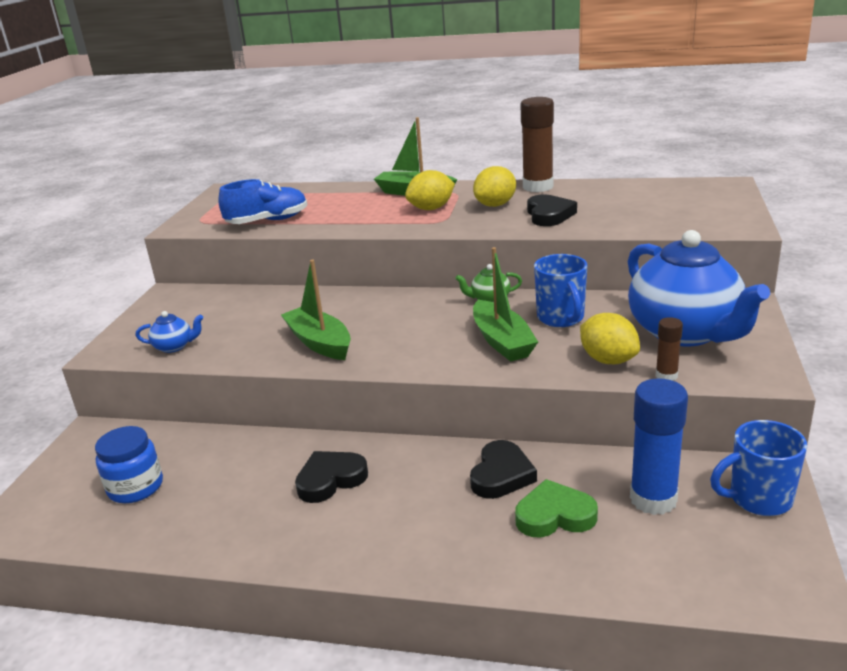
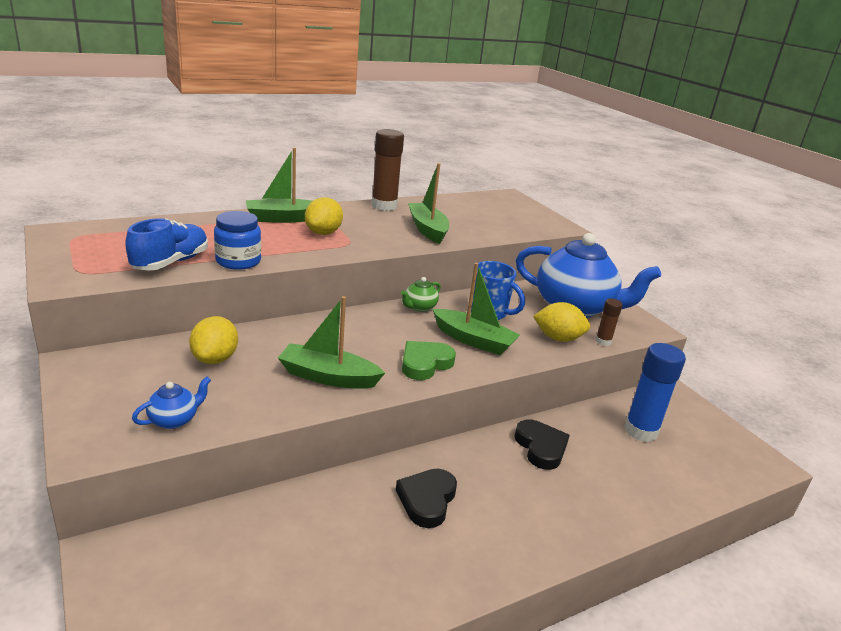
camera: 45 degrees left, 0 degrees up
blue jar [95,426,163,503] -> blue jar moved to [214,211,261,270]
yellow lemon [473,166,516,207] -> yellow lemon moved to [189,316,238,364]
green heart [515,479,598,537] -> green heart moved to [402,341,456,380]
black heart [527,194,577,226] -> green boat [408,163,449,244]
blue mug [710,420,807,516] -> none

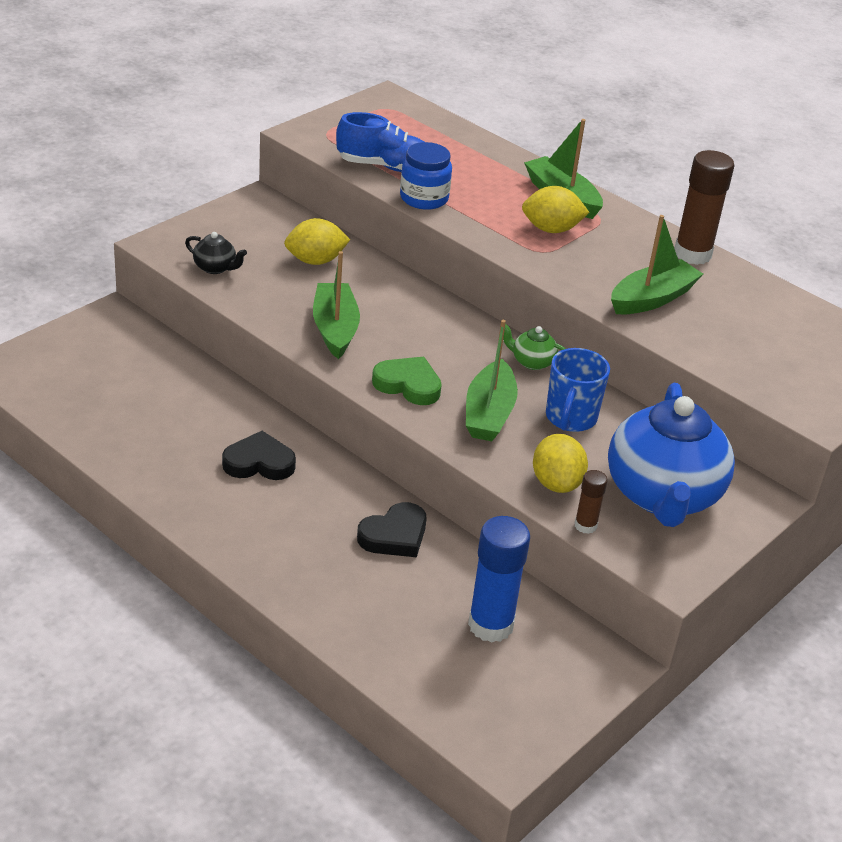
camera: 70 degrees right, 10 degrees up
blue teapot [132,377,211,429] -> black teapot [185,232,247,274]

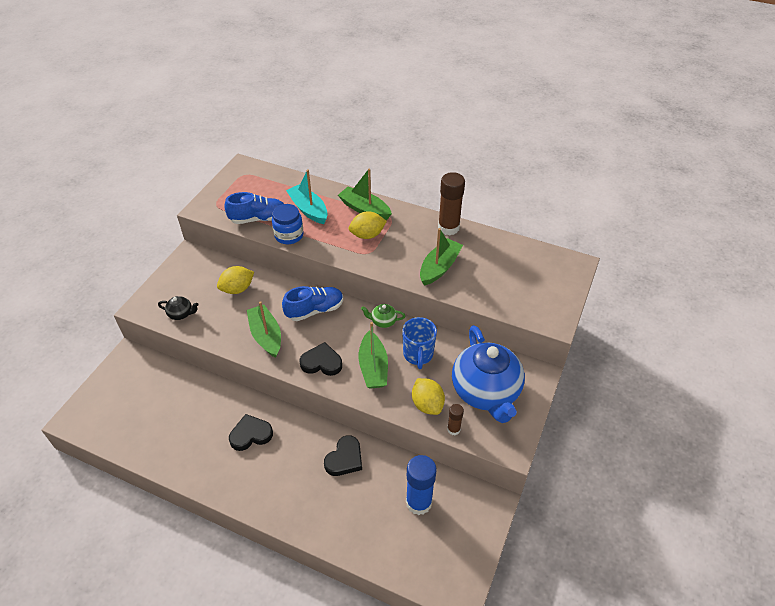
camera: 15 degrees left, 10 degrees up
green heart [372,357,442,405] -> black heart [300,342,342,376]
none -> blue shoe [282,286,343,321]
none -> turquoise boat [286,170,328,224]

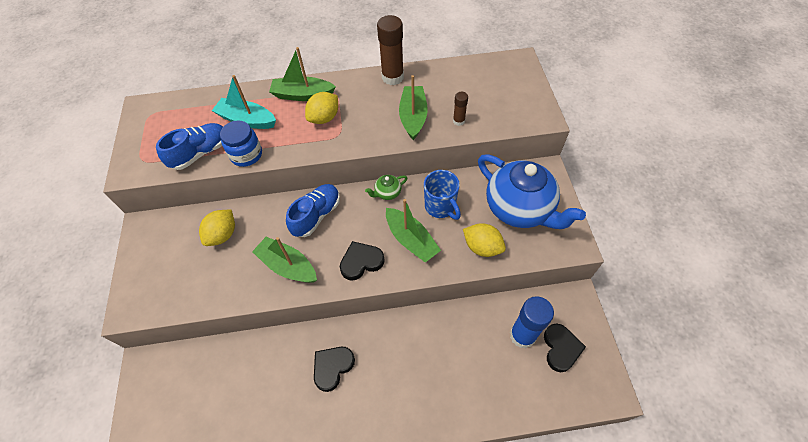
camera: 30 degrees left, 10 degrees up
black teapot [158,296,199,320] -> none
black heart [324,435,362,476] -> black heart moved to [544,323,586,372]
brown glue stick [447,404,464,435] -> brown glue stick moved to [453,92,468,126]

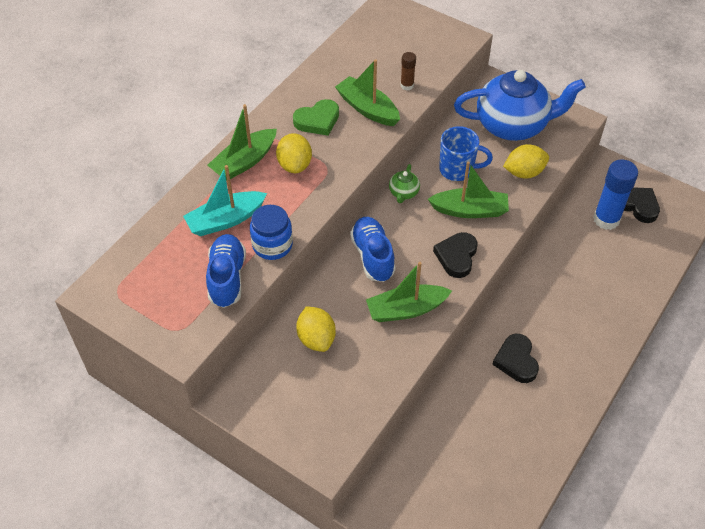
camera: 50 degrees left, 5 degrees down
brown glue stick [377,15,404,85] -> none
none -> green heart [293,99,339,136]

